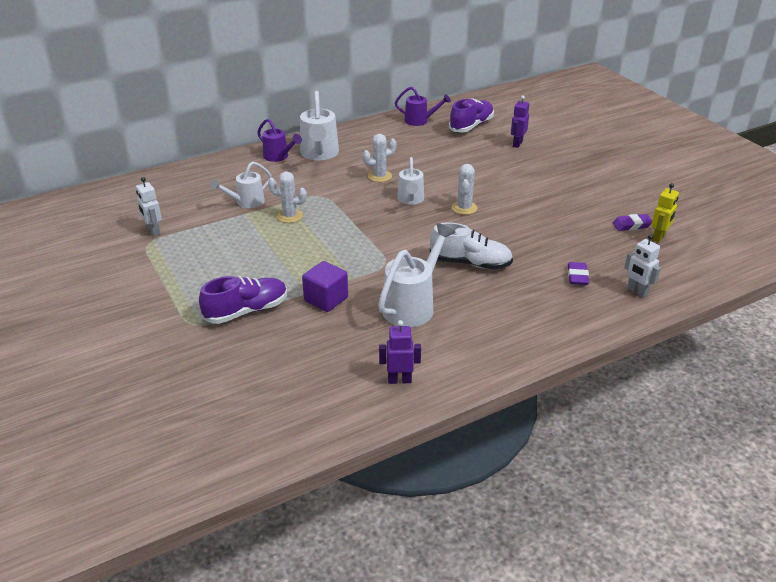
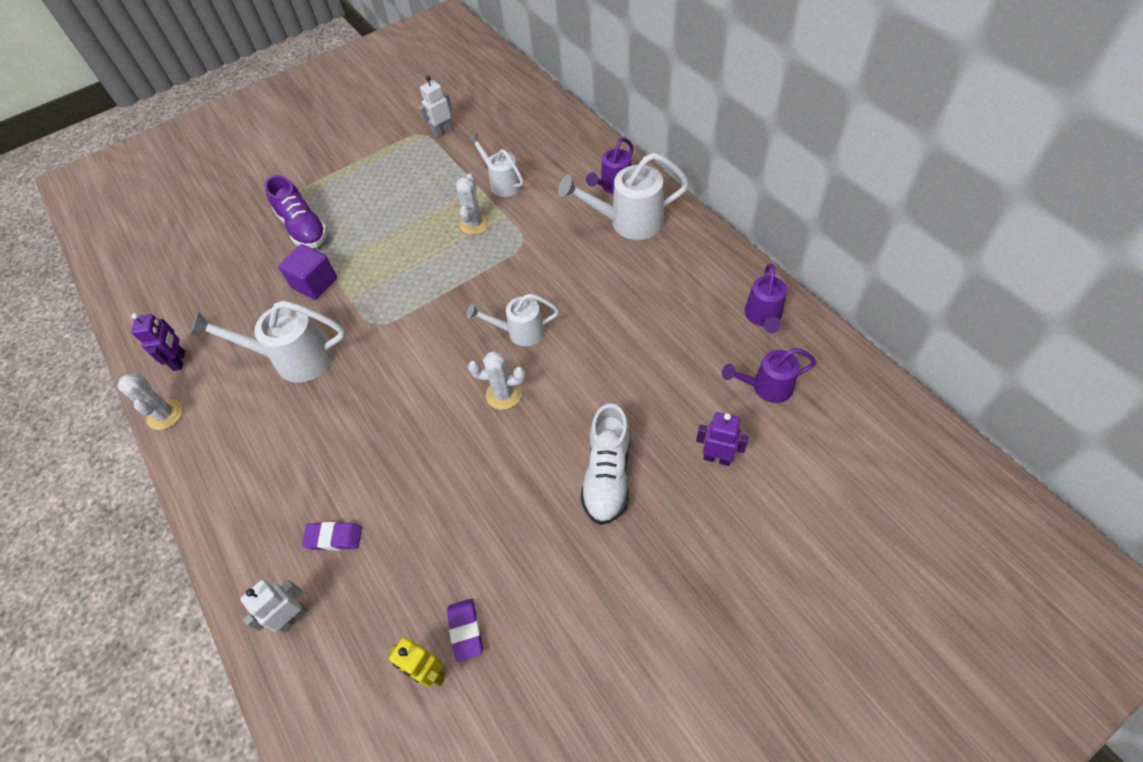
camera: 90 degrees right, 20 degrees up
white cactus [363,134,396,182] -> white cactus moved to [118,374,183,430]
white watering can [378,223,455,327] -> white watering can turned 150 degrees clockwise [190,300,345,383]
white shoe [430,222,513,269] -> white shoe moved to [580,403,630,525]
purple shoe [449,98,494,132] -> purple watering can [722,348,817,403]

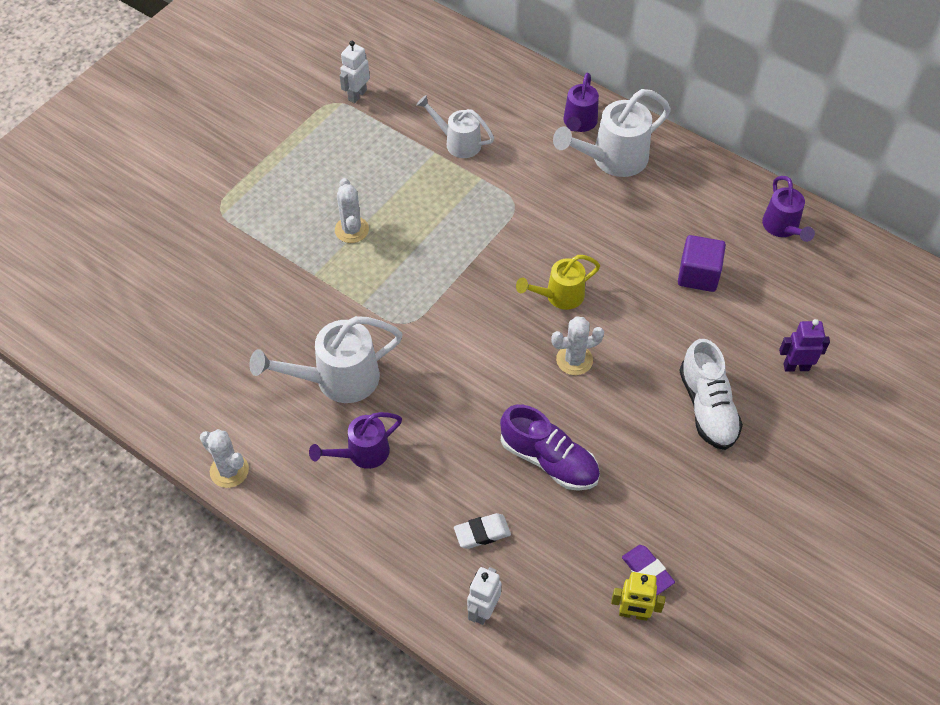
camera: 25 degrees left, 0 degrees up
purple robot [131,313,185,371] -> none
purple shoe [264,175,328,248] -> purple shoe moved to [500,405,600,491]
purple cube [278,244,337,300] -> purple cube moved to [678,235,726,292]
purple eraser [302,522,362,551] -> white eraser [454,513,511,549]
white cactus [456,173,490,235] -> white cactus moved to [335,178,369,243]
white watering can [466,294,559,346] -> yellow watering can [516,255,600,310]
purple watering can [722,348,817,403] -> purple watering can moved to [309,412,402,469]

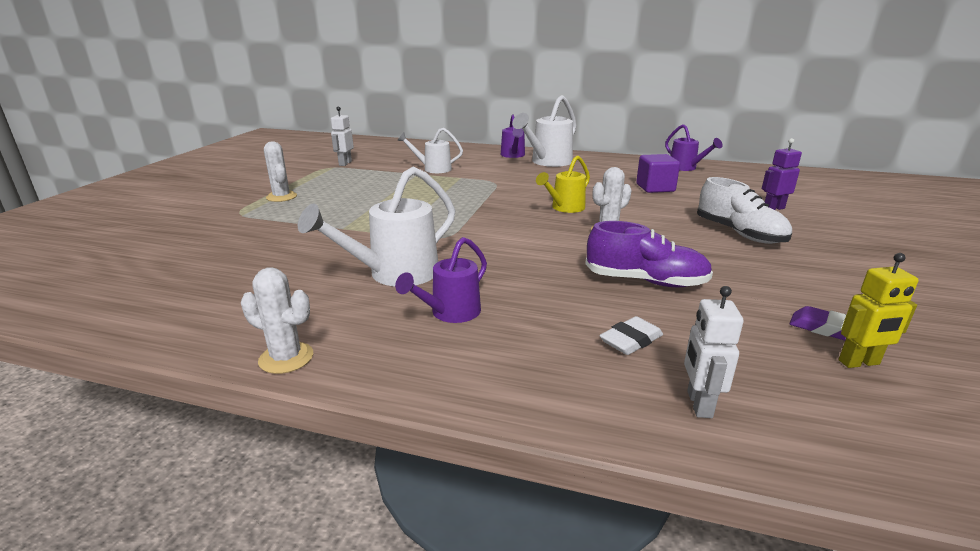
camera: 20 degrees left, 30 degrees down
white cactus [335,178,369,243] -> white cactus moved to [264,141,297,202]

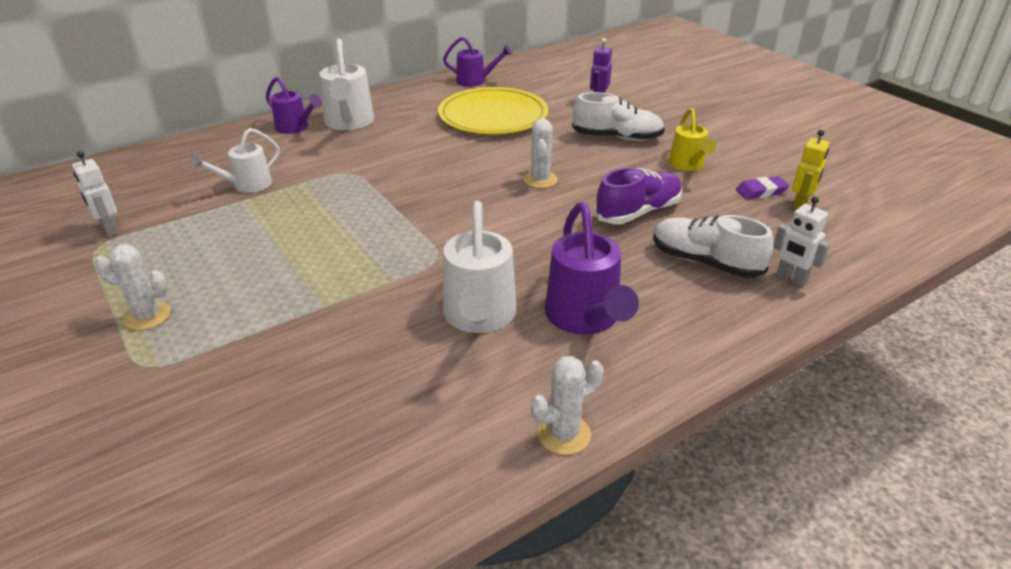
camera: 50 degrees left, 10 degrees up
purple watering can [395,237,487,323] -> purple watering can [545,202,639,335], size x1.57
yellow watering can [536,155,590,213] -> yellow watering can moved to [669,108,716,171]
white eraser [599,316,663,355] -> white shoe [653,215,774,278]
purple cube [636,154,680,193] -> yellow plate [438,87,548,134]

